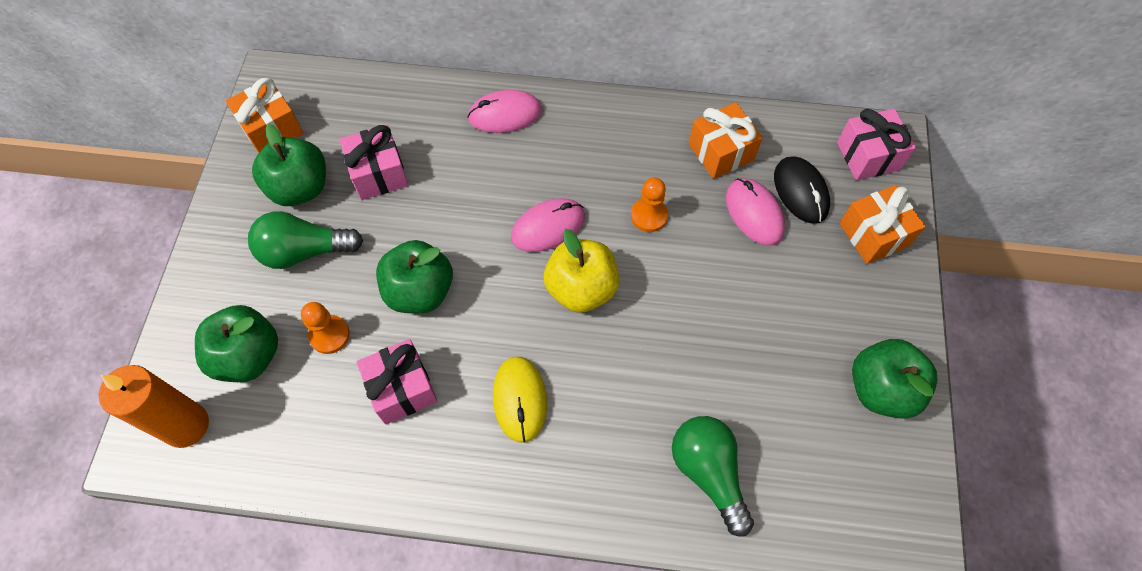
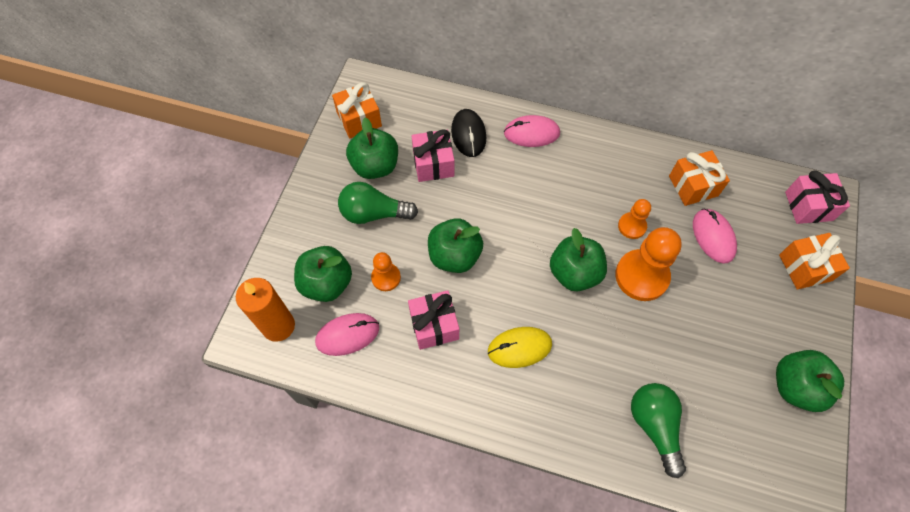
camera: 10 degrees right, 0 degrees up
yellow mouse [493,356,547,443] -> yellow mouse turned 75 degrees clockwise [488,327,552,368]
pink mouse [511,198,585,252] -> pink mouse moved to [315,313,379,356]
yellow apple [544,229,619,313] -> green apple [550,228,607,291]
black mouse [774,156,830,224] -> black mouse moved to [451,109,486,157]
none -> orange pawn [615,227,682,301]

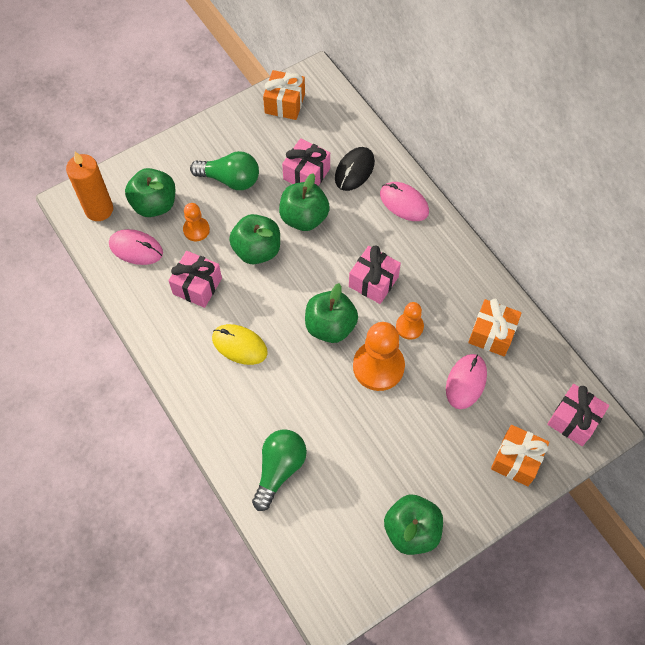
camera: 40 degrees right, 0 degrees up
green light bulb [338,182,418,224] -> green light bulb turned 150 degrees clockwise [190,151,259,190]
green apple [346,118,398,179] -> green apple moved to [279,173,330,231]
none -> pink gift [349,246,401,304]

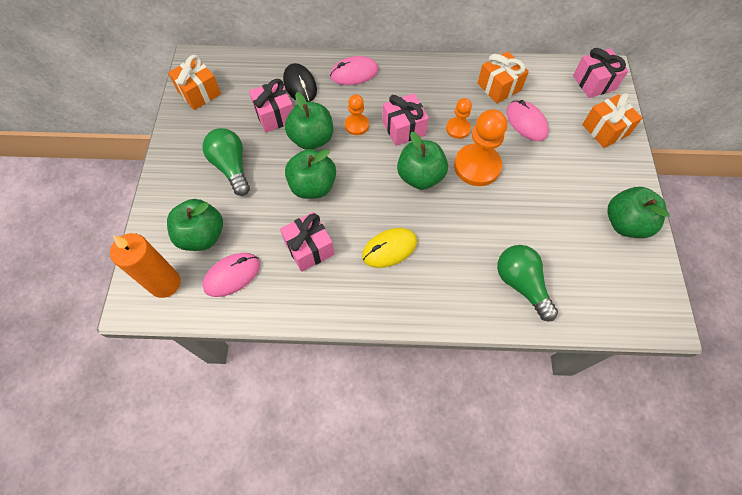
camera: 55 degrees left, 0 degrees up
orange pawn [183,203,210,242] -> orange pawn moved to [345,95,369,135]
green light bulb [190,151,259,190] -> green light bulb turned 75 degrees counterclockwise [202,128,250,196]

